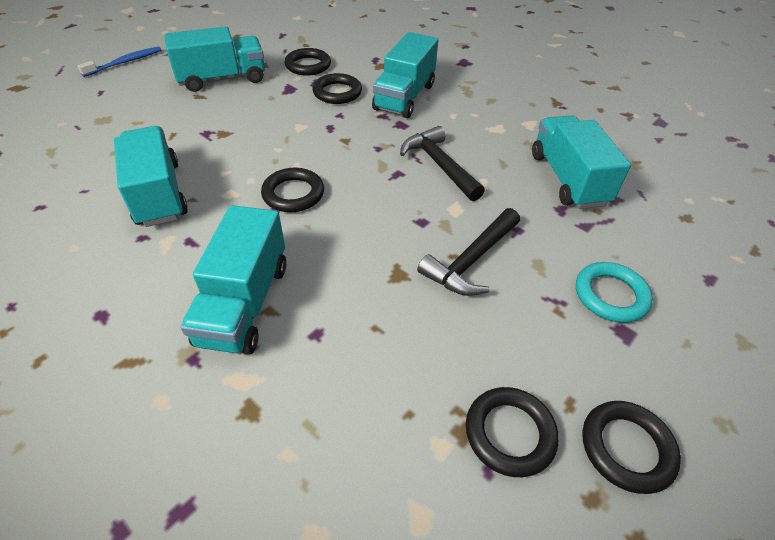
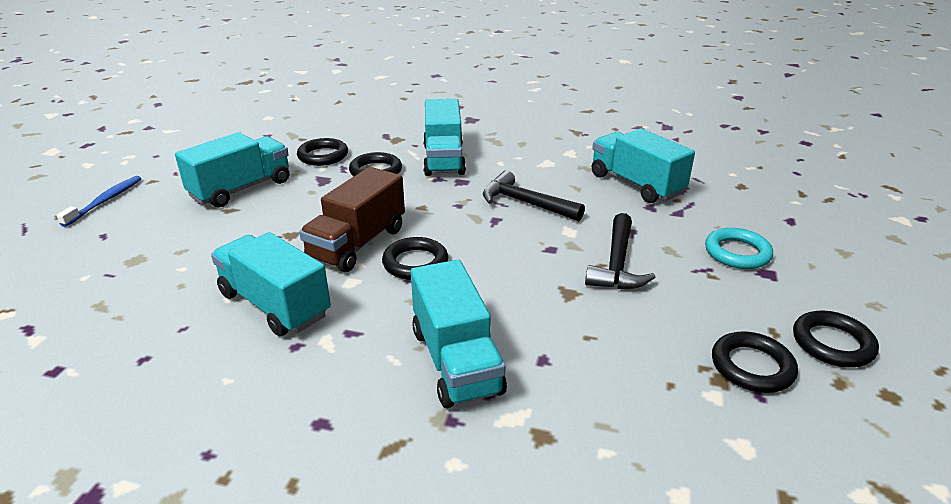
camera: 25 degrees left, 15 degrees down
none -> brown truck [299,167,405,272]

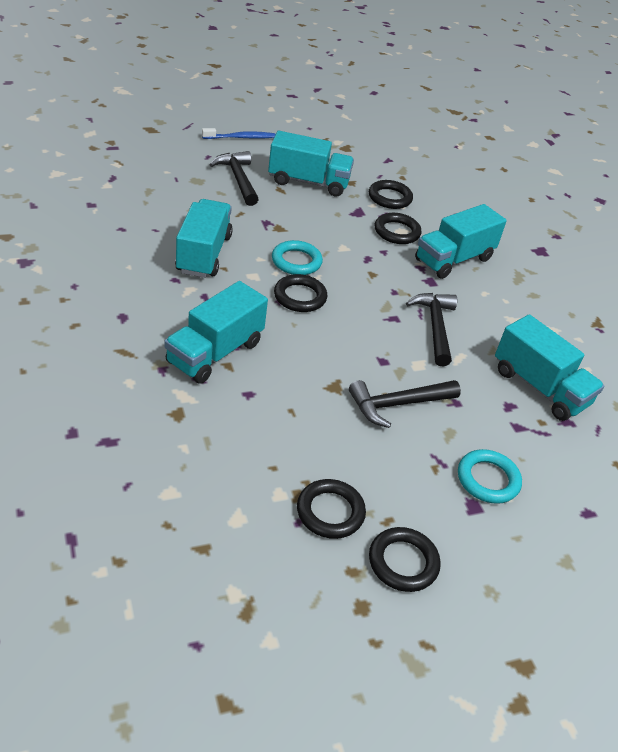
camera: 50 degrees right, 10 degrees up
brown truck [299,167,405,272] -> turquoise ring [272,240,323,275]
turquoise truck [592,128,695,203] -> turquoise truck turned 120 degrees clockwise [495,314,604,421]
none -> black hammer [209,151,259,206]

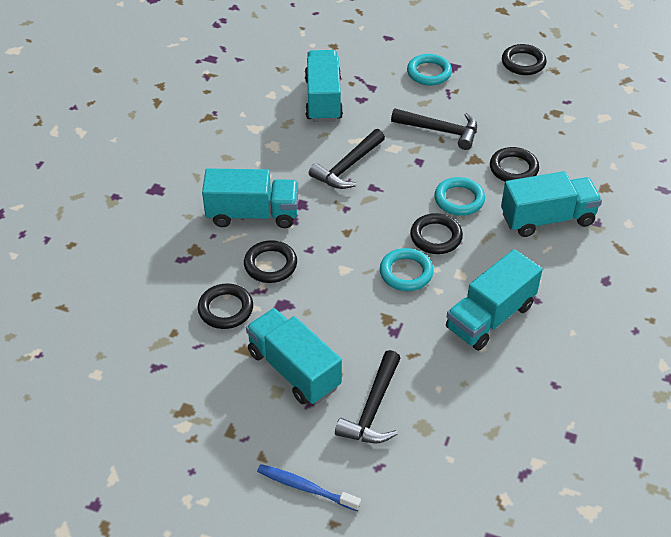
camera: 135 degrees left, 5 degrees up
black ring [297,479,366,539] -> black ring moved to [490,147,539,182]
none -> turquoise ring [434,177,485,216]

